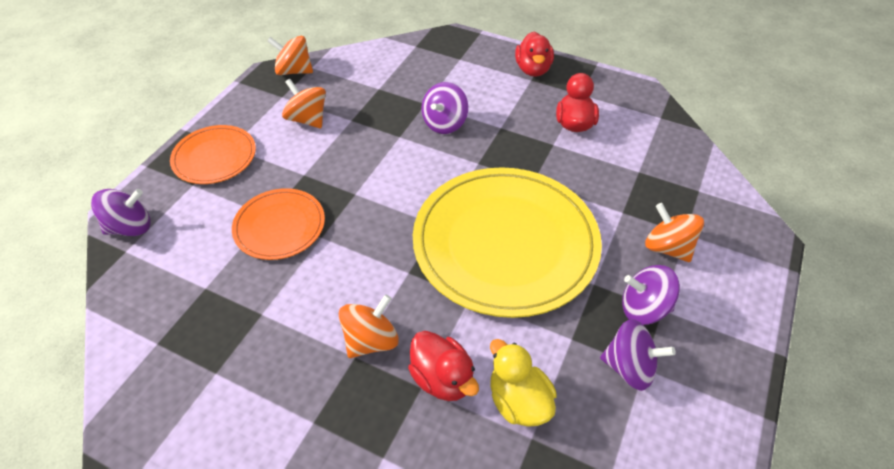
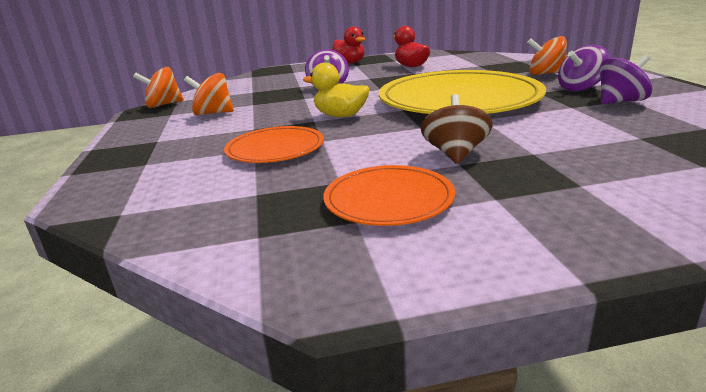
camera: 35 degrees left, 25 degrees down
purple spinning top [91,189,150,236] -> none
orange plate [170,125,256,184] -> orange plate moved to [323,165,455,226]
orange spinning top [339,294,399,358] -> brown spinning top [420,94,493,164]
red duck [408,331,479,401] -> none
yellow duck [490,339,557,427] -> yellow duck moved to [303,63,370,117]

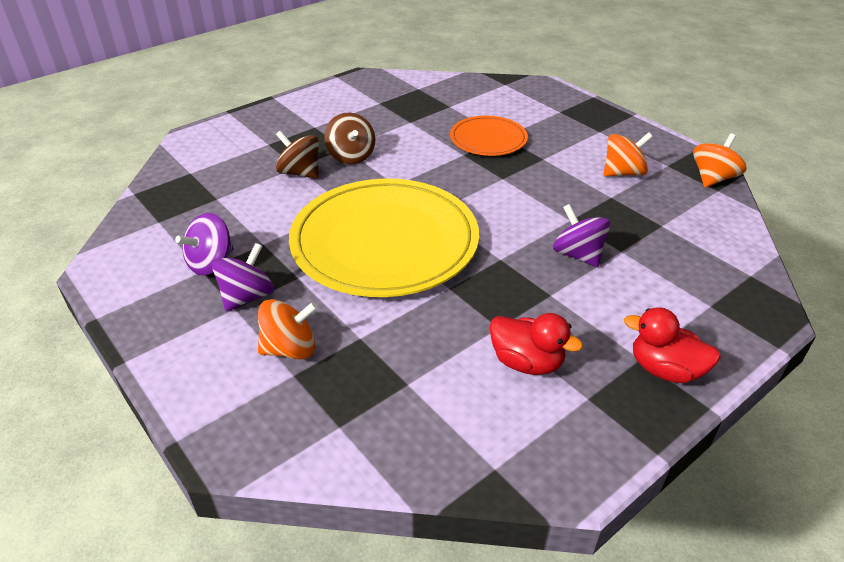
camera: 150 degrees right, 15 degrees up
yellow duck [303,63,370,117] -> none
orange plate [323,165,455,226] -> none
none -> brown spinning top [276,130,319,179]

